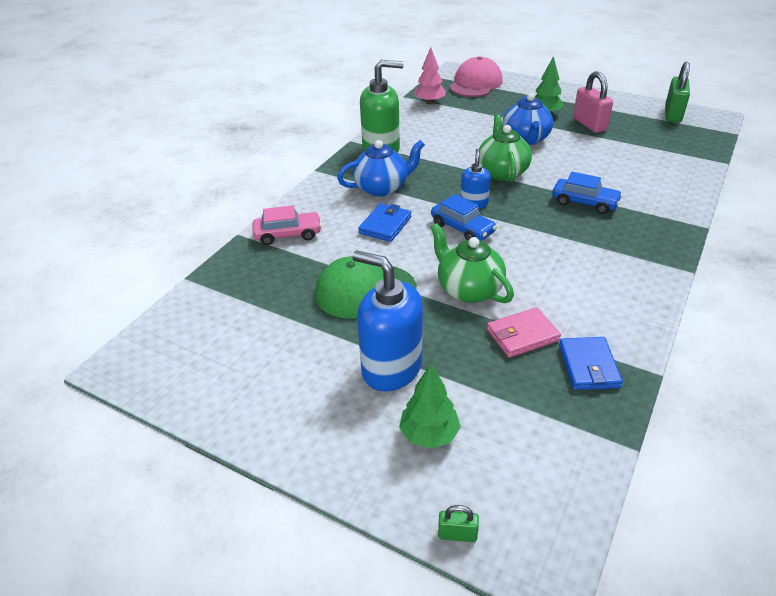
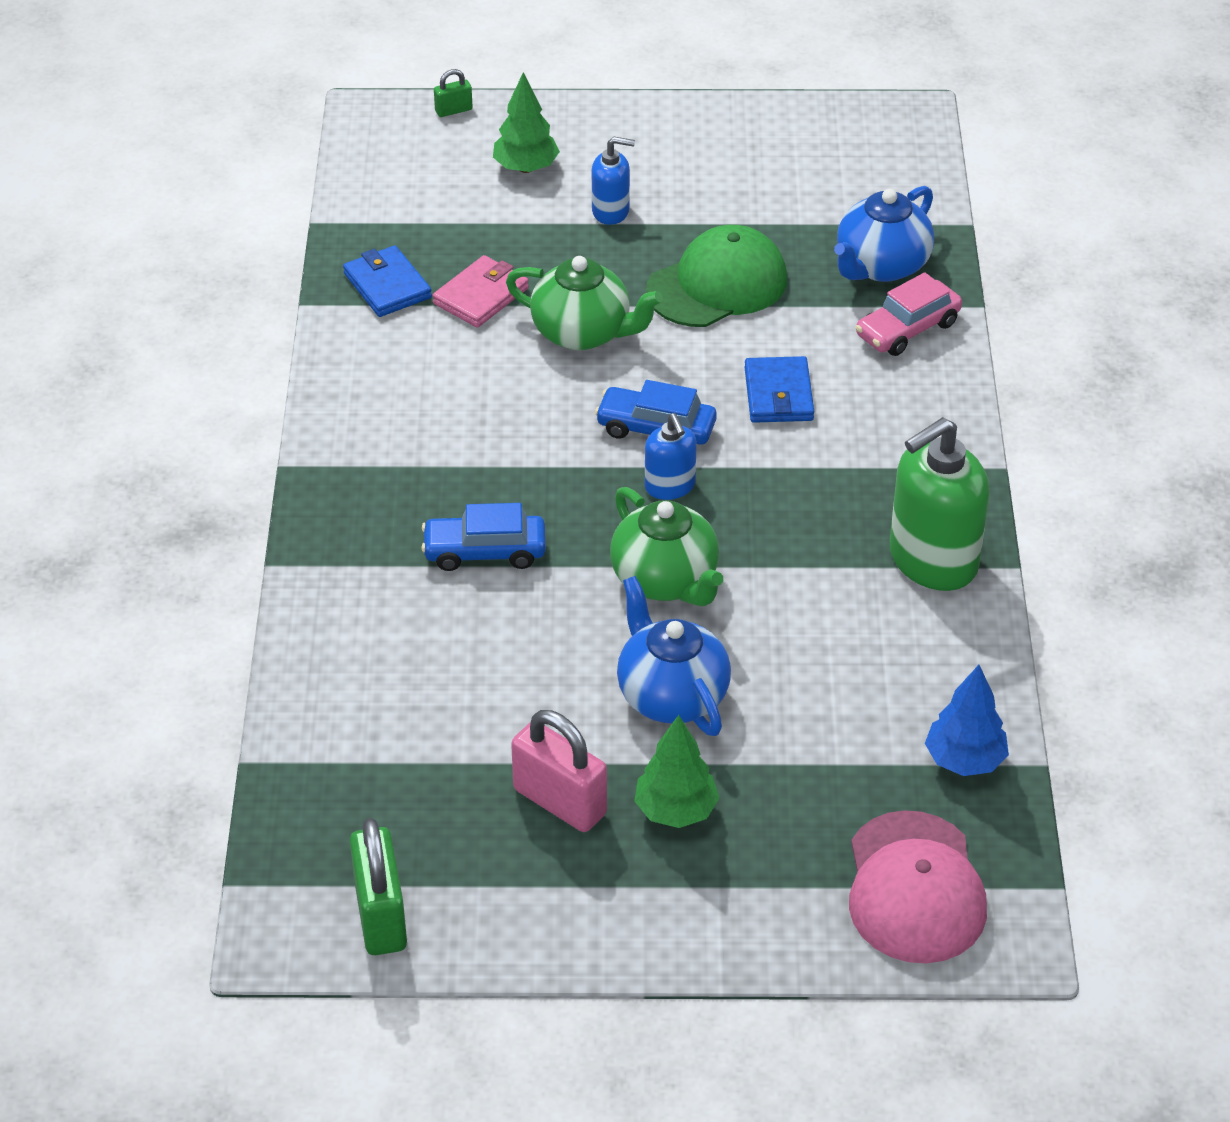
camera: 150 degrees right, 5 degrees up
blue teapot [337,140,425,197] -> blue teapot moved to [834,186,934,282]
blue soap dispenser [352,250,423,392] -> blue soap dispenser [592,137,635,225], size x0.53
pink tree [414,47,446,104] -> blue tree [925,665,1009,776]

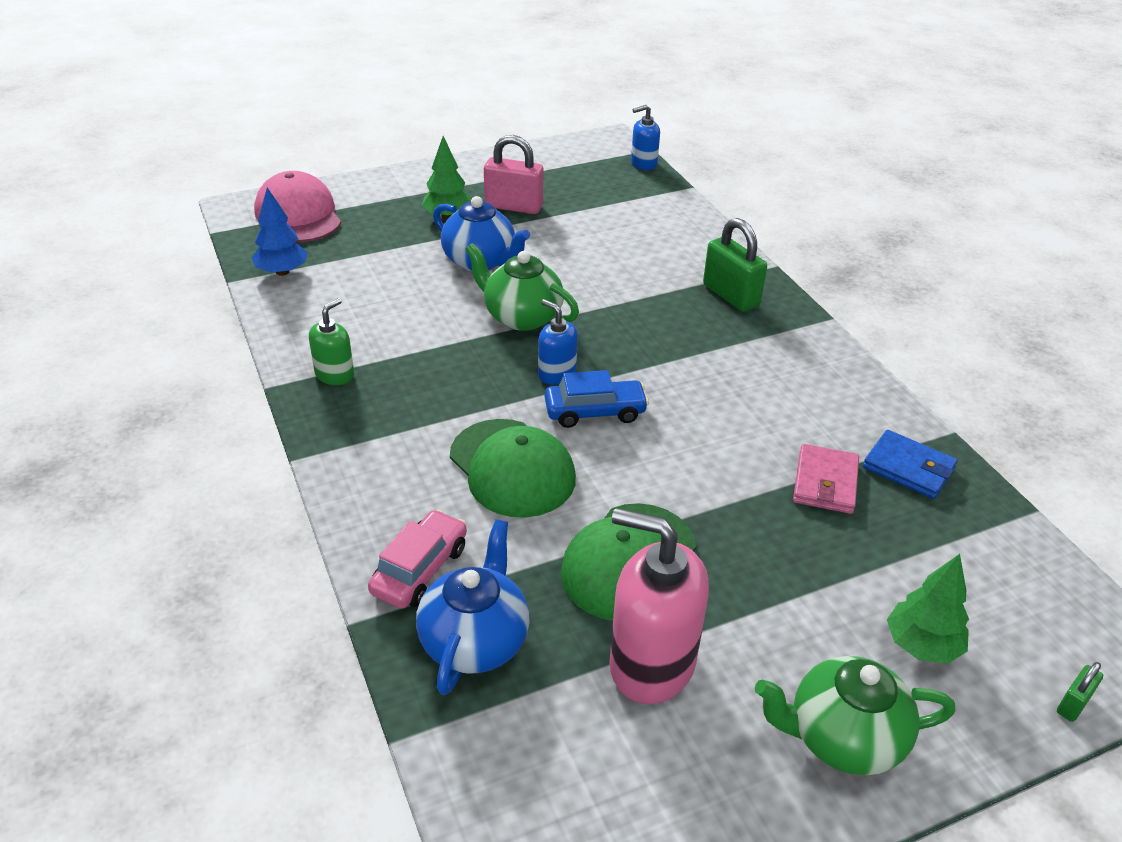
camera: 155 degrees right, 5 degrees down
green padlock [350,818,407,955] -> green padlock moved to [703,218,767,312]
blue car [421,503,546,571] -> none
green teapot [506,256,663,350] -> green teapot moved to [755,656,955,775]
blue soap dispenser [592,137,635,225] -> blue soap dispenser moved to [631,105,660,170]
blue wallet [745,356,814,423] -> green cap [450,419,576,518]
green soap dispenser [890,417,990,591] -> green soap dispenser [309,298,354,385], size x0.53
none -> pink soap dispenser [609,508,709,704]

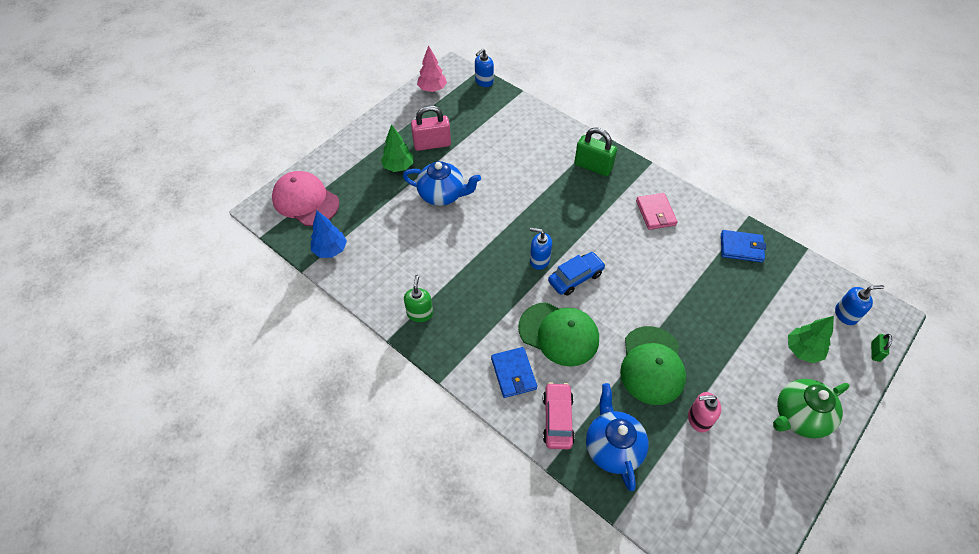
camera: 25 degrees left, 15 degrees up
green teapot [465,243,579,331] -> none
pink soap dispenser [609,508,709,704] -> pink soap dispenser [688,392,721,432], size x0.53
pink wallet [793,444,859,514] -> pink wallet moved to [636,193,678,230]
none -> pink tree [417,45,447,92]
none -> blue wallet [491,347,537,398]
none -> blue soap dispenser [835,285,884,325]

